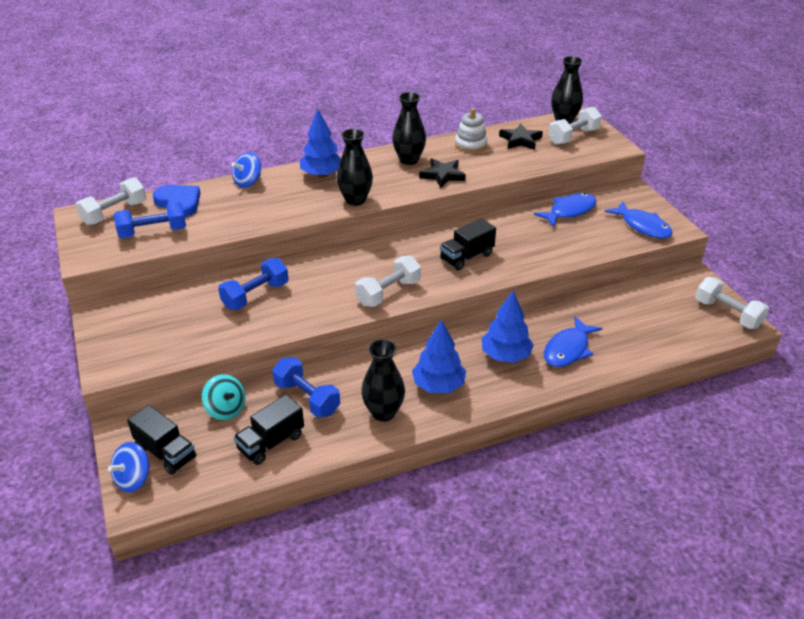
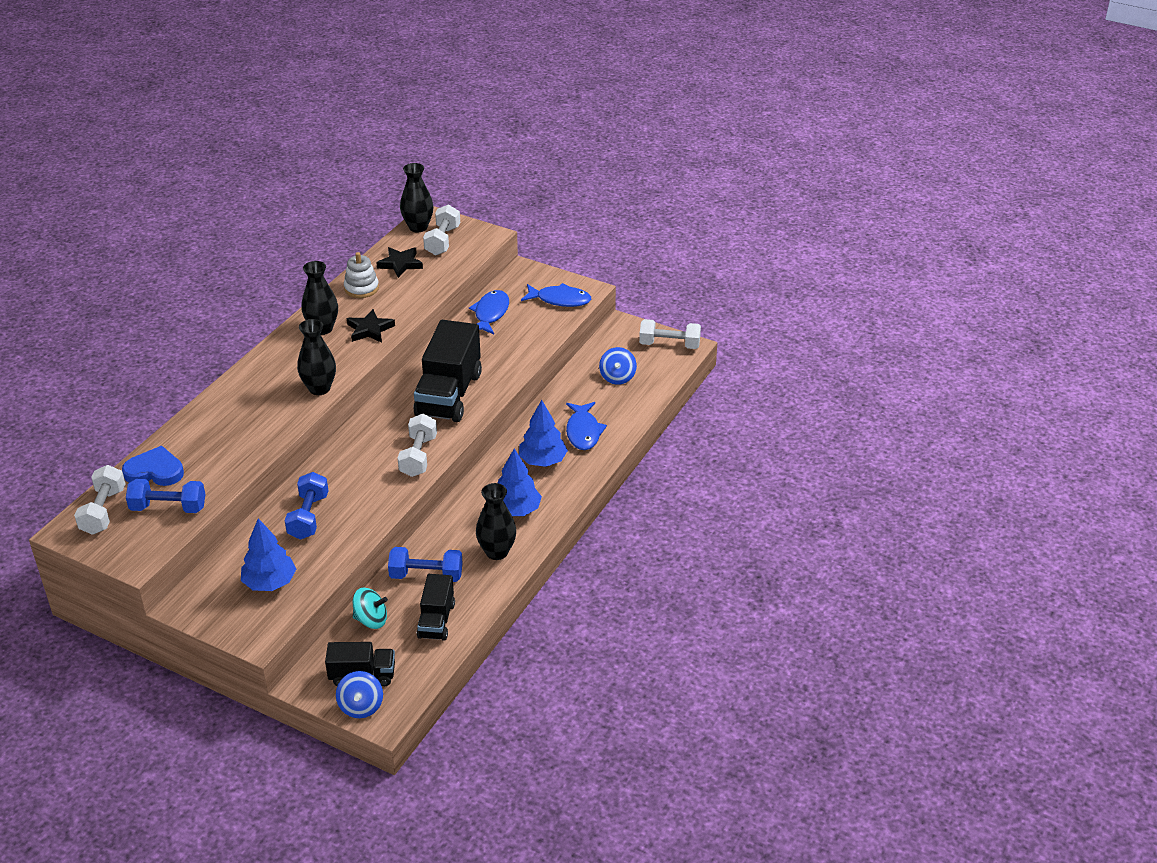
camera: 40 degrees left, 0 degrees up
blue dumbbell [114,202,186,238] -> blue dumbbell turned 60 degrees clockwise [126,479,205,513]
blue spinning top [232,152,261,188] -> blue spinning top moved to [599,347,637,385]
blue tree [300,109,341,178] -> blue tree moved to [241,518,296,591]
black truck [440,218,496,271] -> black truck [413,320,482,422], size x1.82

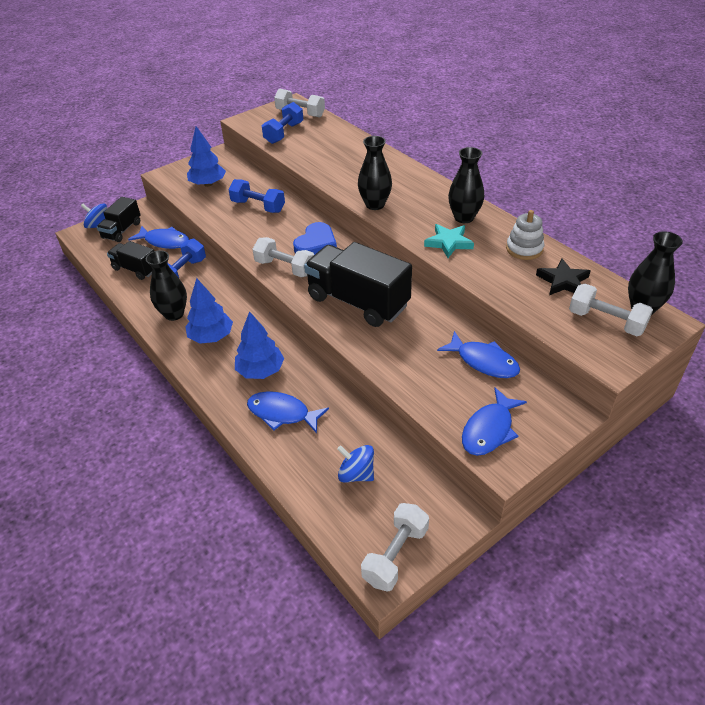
camera: 115 degrees right, 5 degrees up
blue heart [122,446,184,486] -> blue heart moved to [293,222,337,255]
black star [347,309,395,343] -> turquoise star [424,224,474,258]
turquoise spinning top [353,588,388,629] -> blue fish [128,226,189,249]

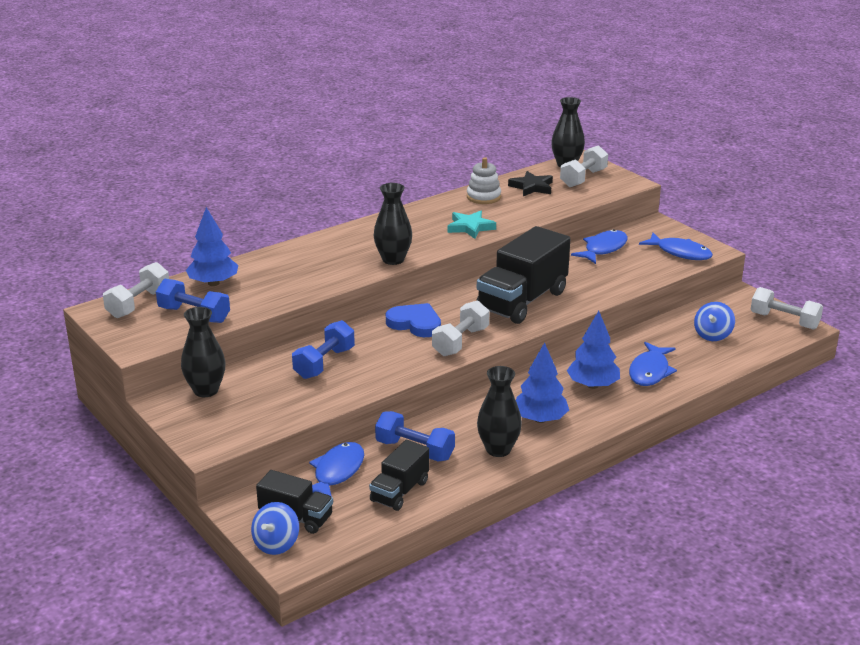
camera: 90 degrees left, 15 degrees down
blue tree [187,126,226,187] -> blue tree moved to [186,207,238,286]
black vase [448,147,484,223] -> black vase moved to [181,307,225,397]

